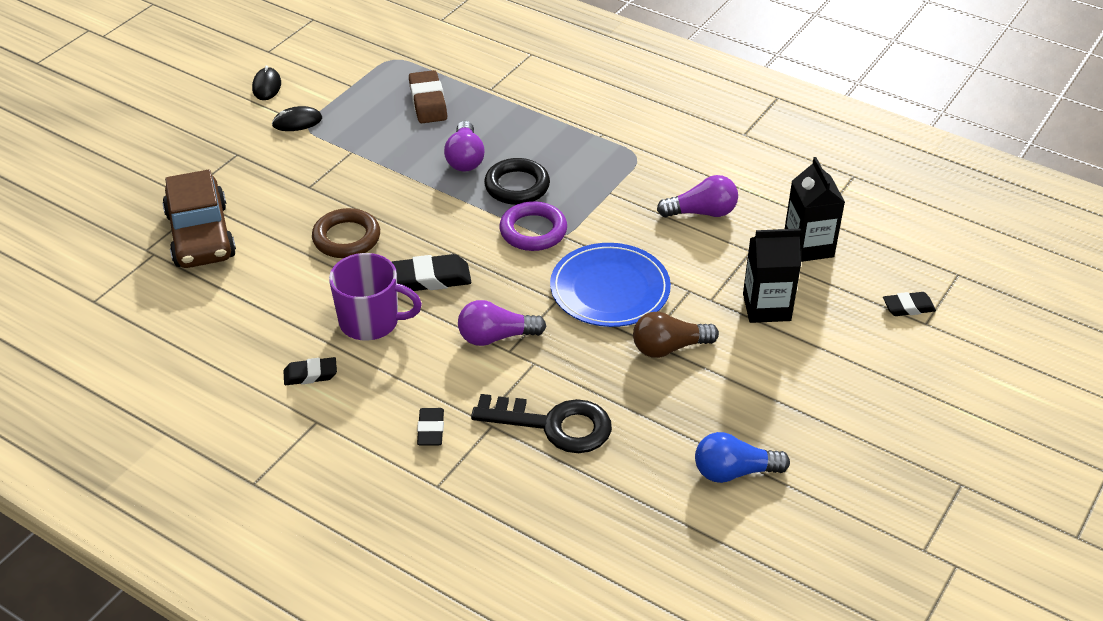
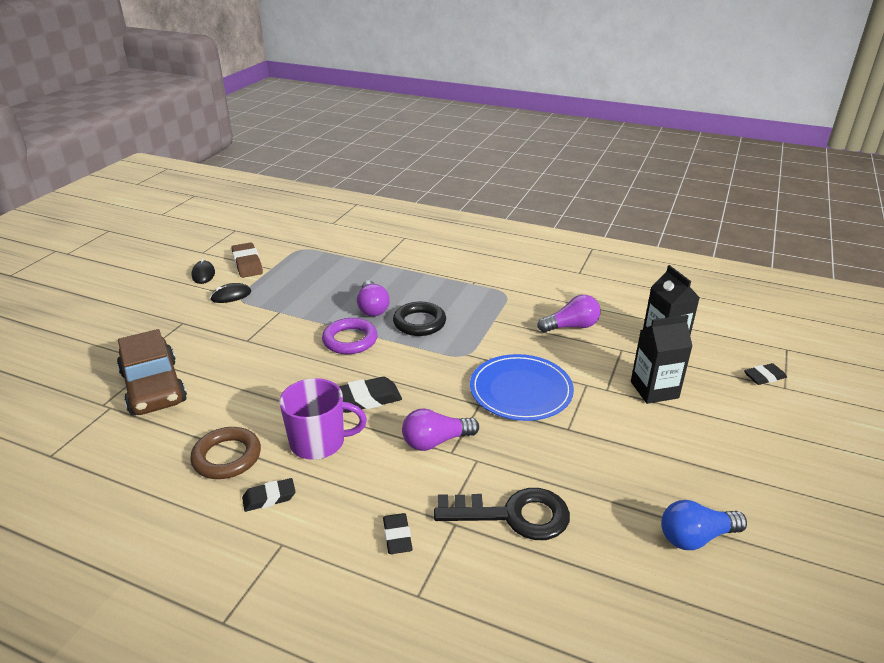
camera: 10 degrees left, 10 degrees down
brown ring [312,208,380,258] -> brown ring moved to [190,427,261,479]
brown eraser [409,70,447,123] -> brown eraser moved to [231,242,263,278]
purple ring [499,201,567,251] -> purple ring moved to [322,318,378,354]
brown light bulb [633,312,719,358] -> none

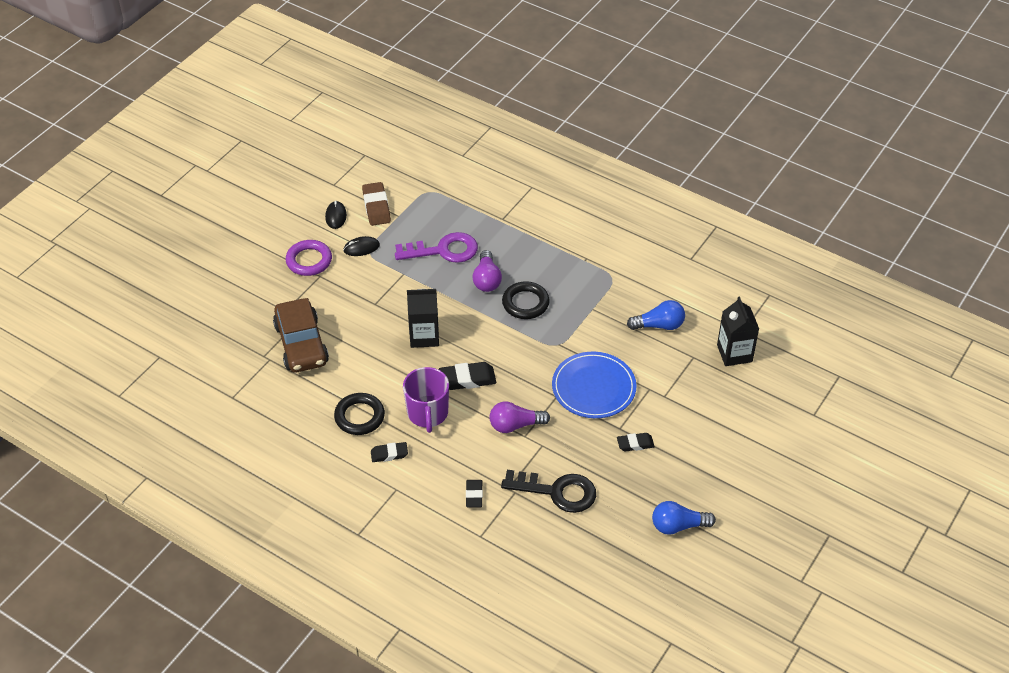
camera: 10 degrees right, 15 degrees up
brown ring [190,427,261,479] -> black ring [334,393,385,435]
purple mug [279,378,367,460] -> purple mug turned 75 degrees clockwise [403,367,449,433]
purple ring [322,318,378,354] -> purple ring moved to [286,240,332,276]
purple light bulb [538,295,601,333] -> blue light bulb [627,300,685,330]
black carton [631,315,693,404] -> black carton moved to [407,289,439,348]
black eraser [744,363,787,385] -> black eraser moved to [617,433,655,452]
none -> purple key [395,232,478,263]

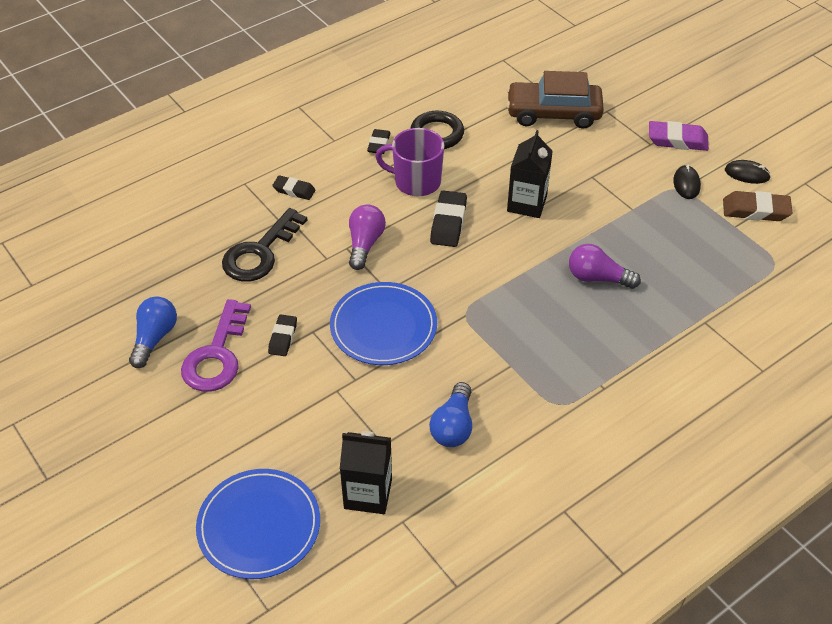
camera: 110 degrees right, 0 degrees up
purple ring [286,240,332,276] -> purple eraser [649,121,709,151]
purple key [395,232,478,263] -> purple key moved to [181,299,251,392]
black ring [502,281,550,319] -> none
none -> blue plate [196,469,320,579]

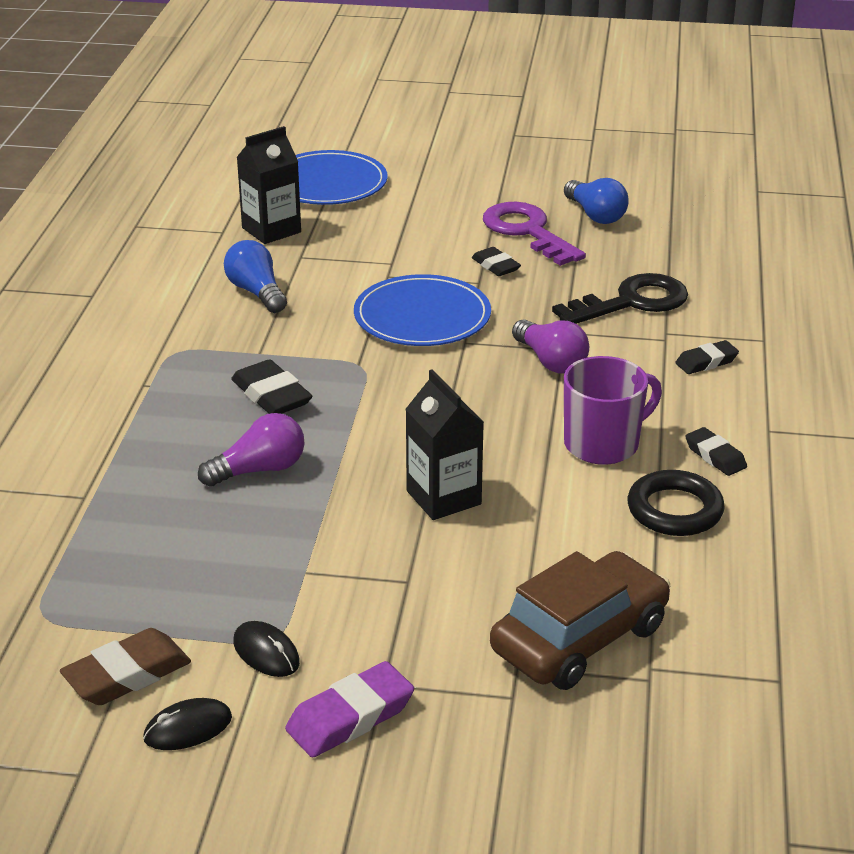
camera: 135 degrees right, 15 degrees down
black key [222,208,308,282] -> black key turned 75 degrees clockwise [552,273,688,324]
black eraser [430,191,467,247] -> black eraser moved to [231,359,312,414]

